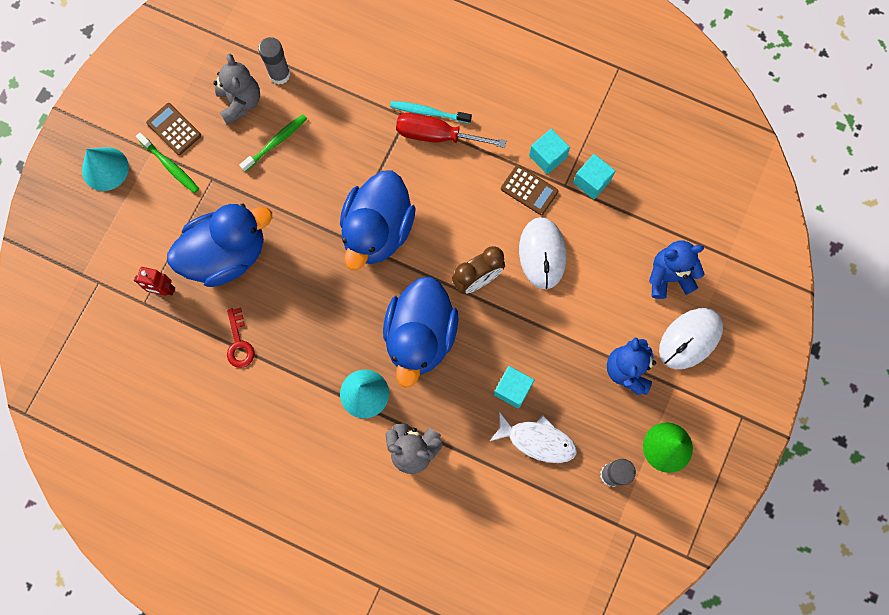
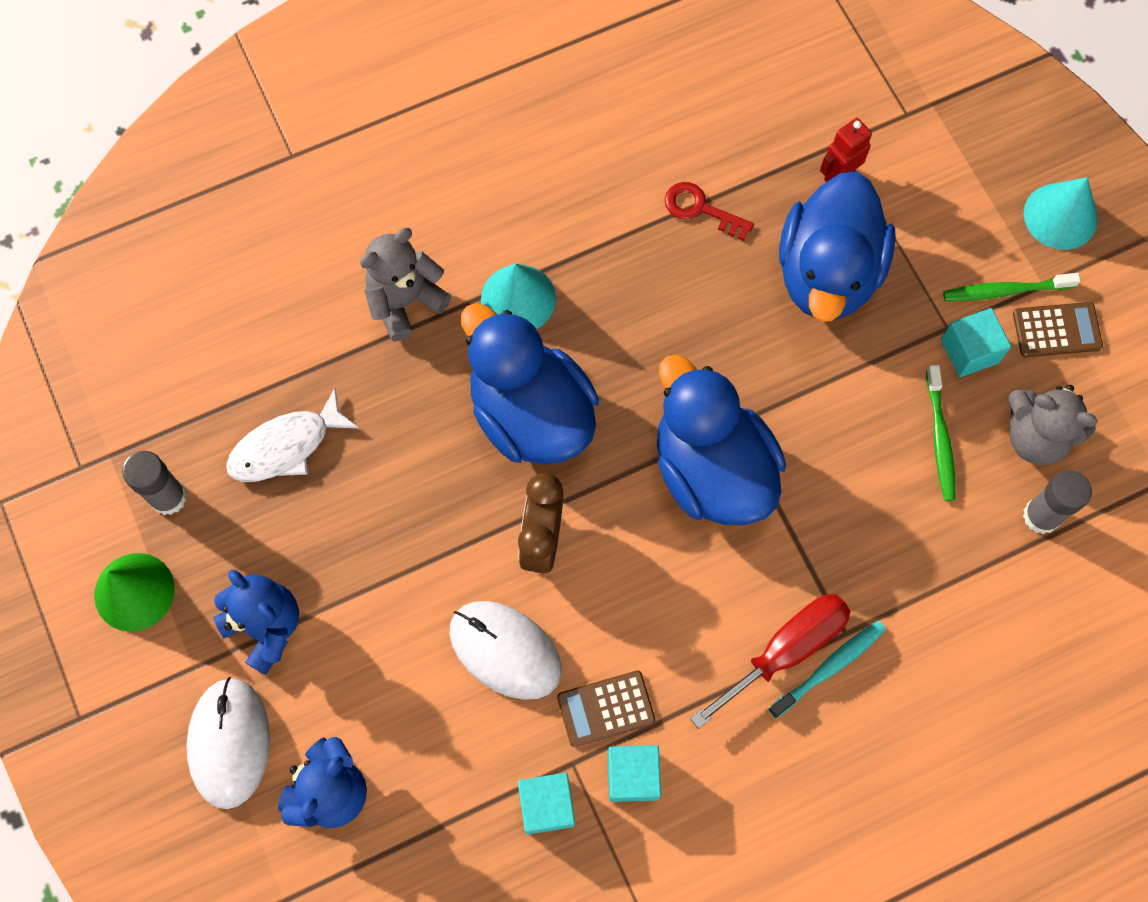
camera: 130 degrees right, 5 degrees down
turquoise cube [493,366,534,409] -> turquoise cube moved to [941,308,1011,377]

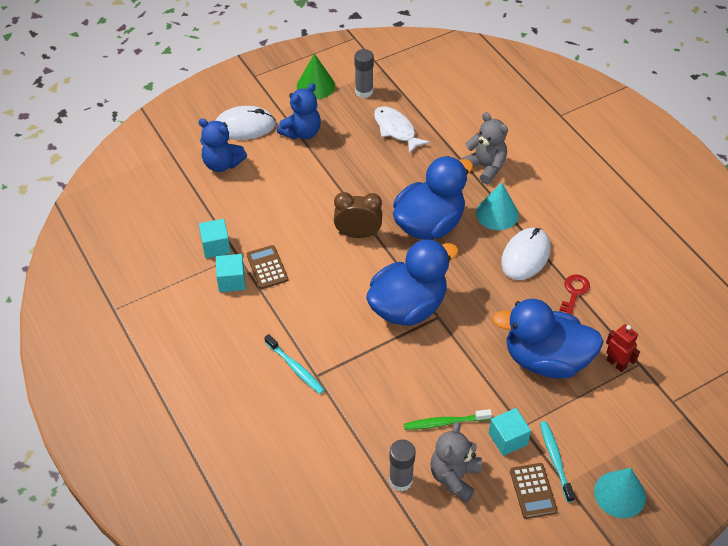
camera: 85 degrees right, 20 degrees down
white mouse [449,601,562,700] -> white mouse moved to [501,228,551,280]
red screwdriver [690,594,851,729] -> none
green toothbrush [943,273,1081,301] -> turquoise toothbrush [540,421,575,502]

